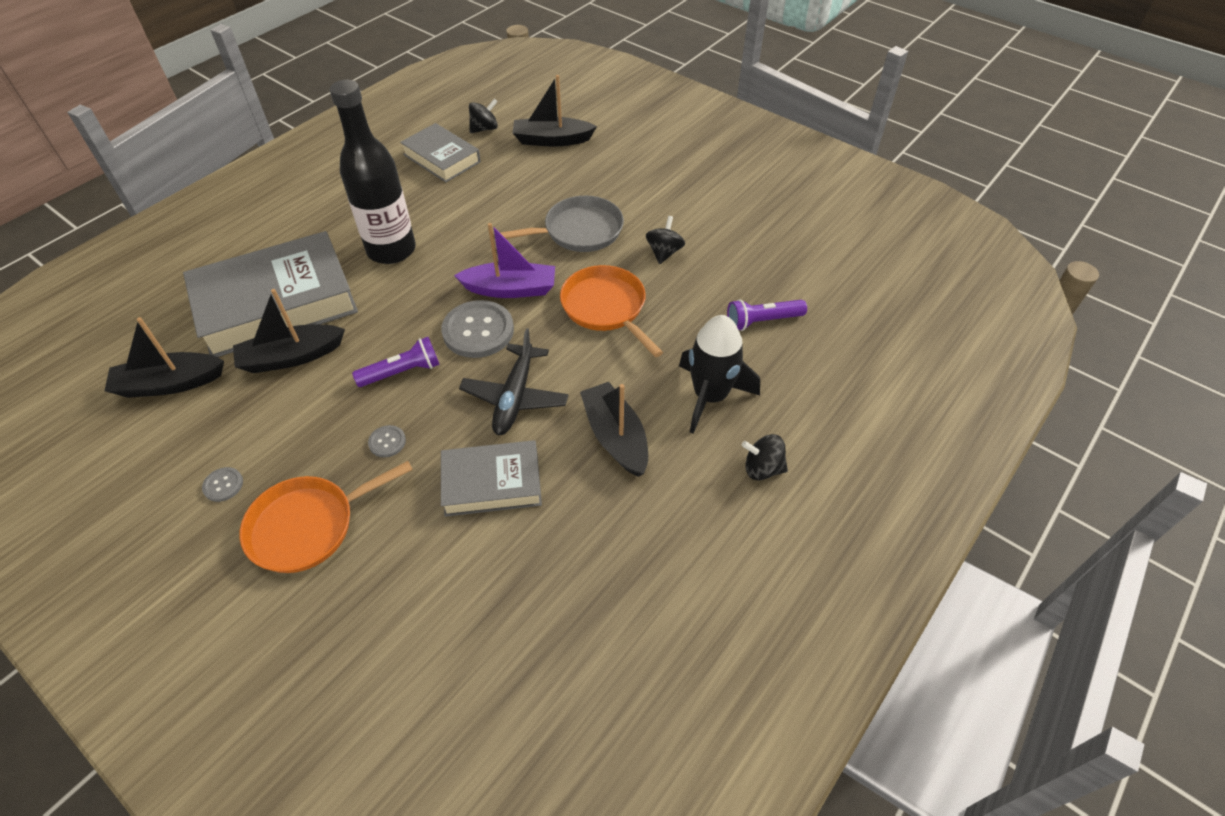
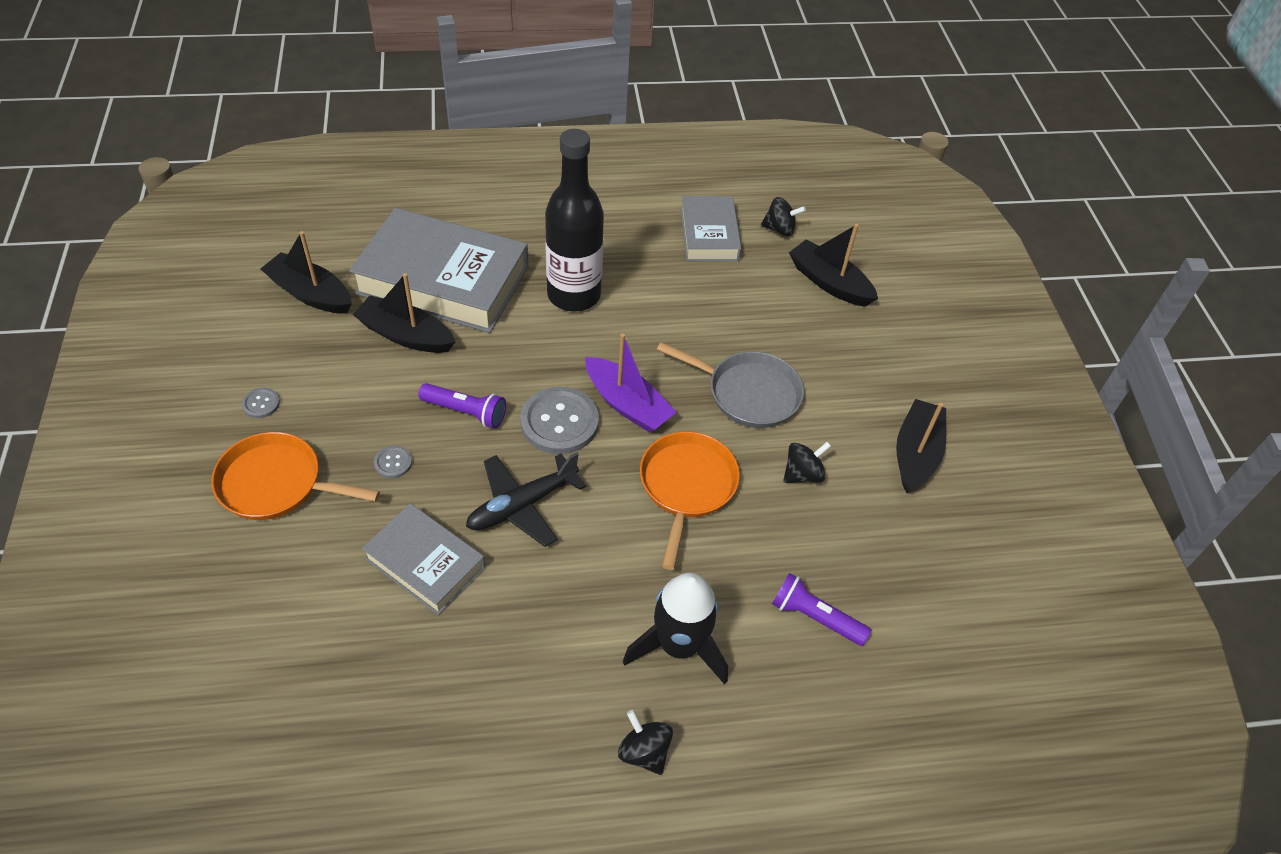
camera: 40 degrees right, 0 degrees up
black boat [580,382,648,477] -> black boat moved to [896,399,946,493]

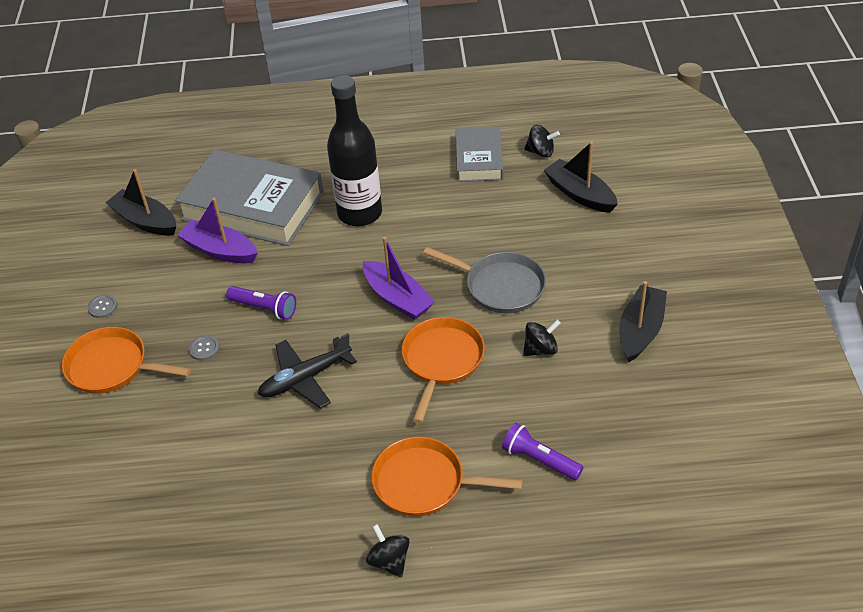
camera: 10 degrees right, 5 degrees down
black boat [353,273,455,353] -> purple boat [177,198,258,263]
grey book [362,503,485,615] -> none
grey button [520,387,599,454] -> none
black rocket [623,573,728,685] -> orange pan [371,437,523,516]

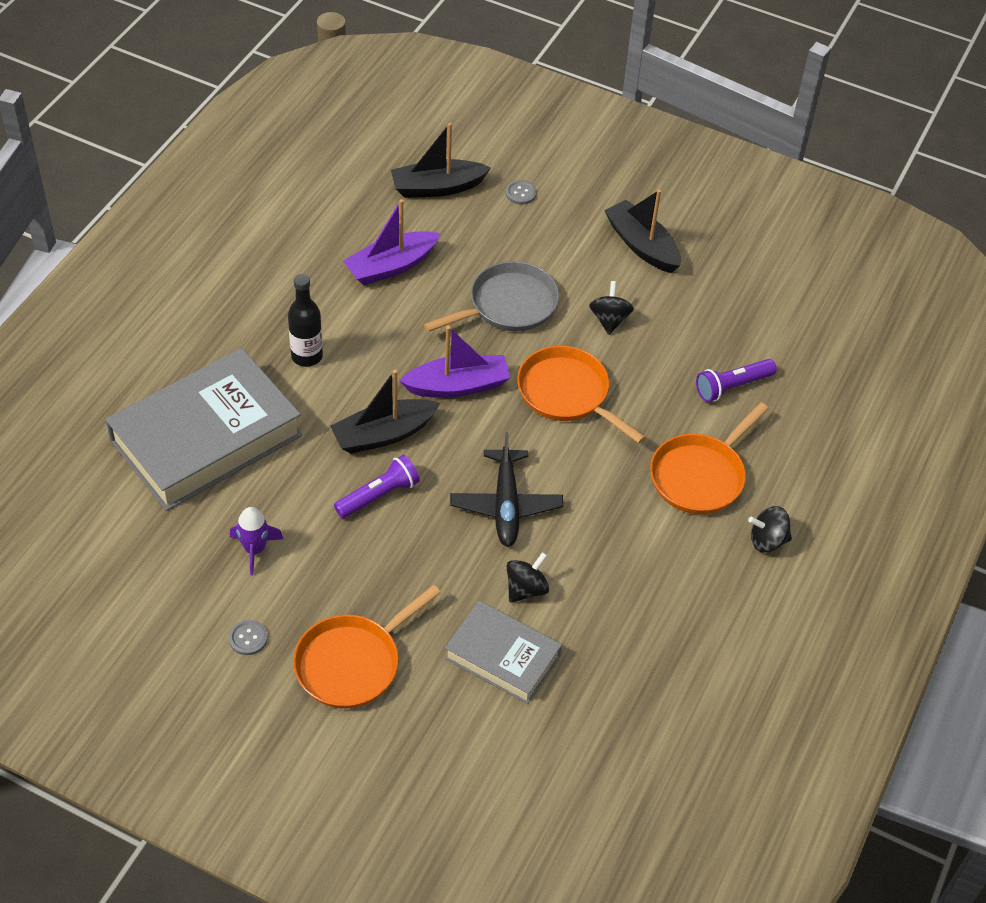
camera: 65 degrees left, 5 degrees up
black boat [105,169,176,236] -> black boat moved to [330,370,440,454]
purple boat [177,198,258,263] -> purple boat moved to [343,199,440,285]
grey button [189,335,220,361] -> grey button moved to [505,180,537,205]
black bottle [327,75,382,226] -> black bottle [288,274,323,367], size x0.56
grey book [456,127,503,182] -> grey book moved to [445,601,562,704]
black spinning top [524,125,560,158] -> black spinning top moved to [507,552,549,603]
none -> purple rocket [230,507,283,575]

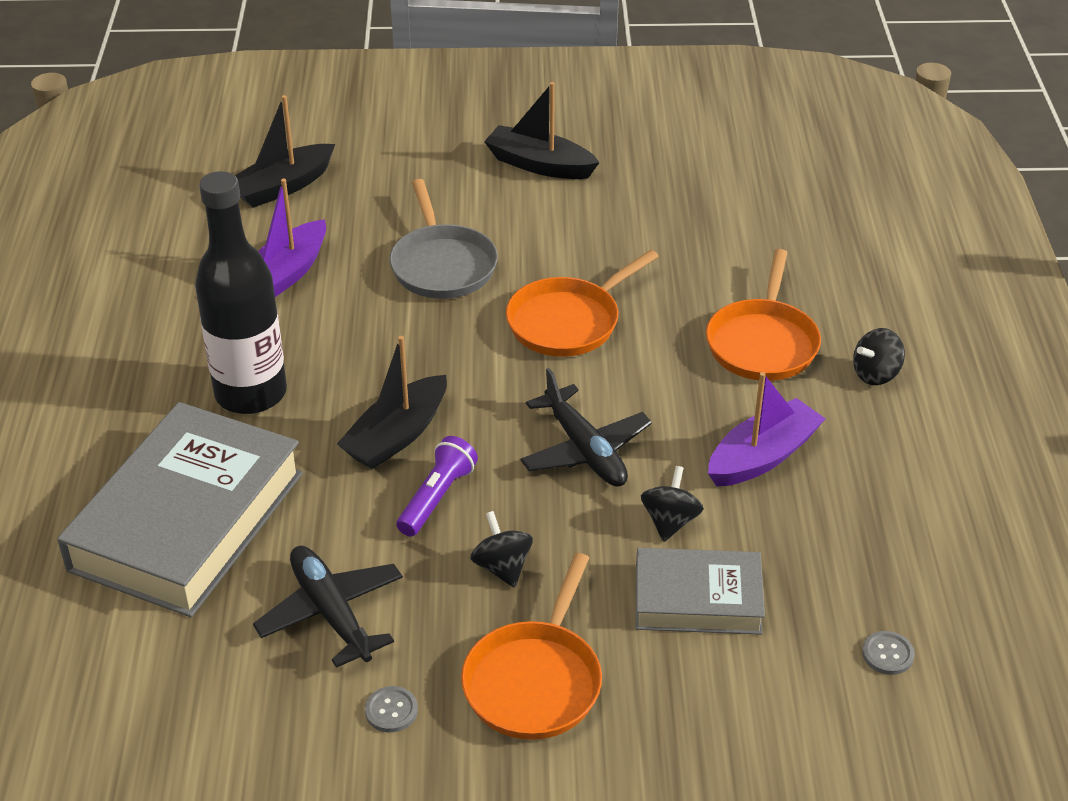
camera: 25 degrees left, 10 degrees down
purple rocket [230,507,283,575] -> black plane [253,546,403,668]
black bottle [288,274,323,367] -> black bottle [195,171,287,414], size x1.78
purple boat [399,326,511,398] -> purple boat moved to [708,372,826,487]
grey pan [424,261,559,332] -> grey pan turned 135 degrees clockwise [389,179,498,299]
grey button [505,180,537,205] -> grey button moved to [862,631,915,675]
orange pan [517,346,646,443] -> orange pan turned 60 degrees counterclockwise [506,250,659,357]
black spinning top [589,281,634,335] -> black spinning top moved to [470,511,533,588]
purple flashlight [696,359,777,402] -> none

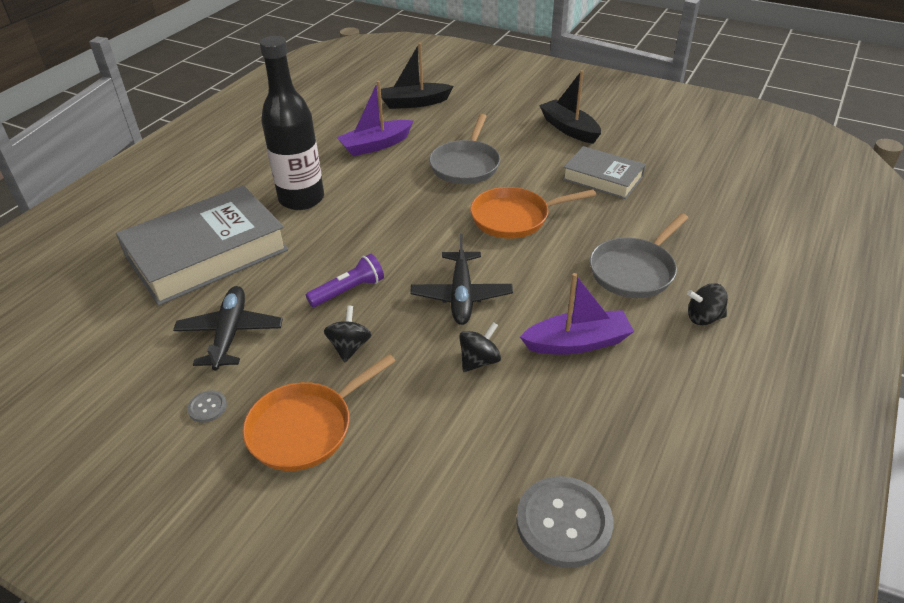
camera: 30 degrees right, 0 degrees up
black boat [337,336,447,469] -> none
grey book [636,548,765,635] -> grey book moved to [562,146,646,199]
orange pan [706,249,821,381] -> grey pan [590,213,688,298]
grey button [862,631,915,675] -> grey button [516,476,613,568], size x2.18

